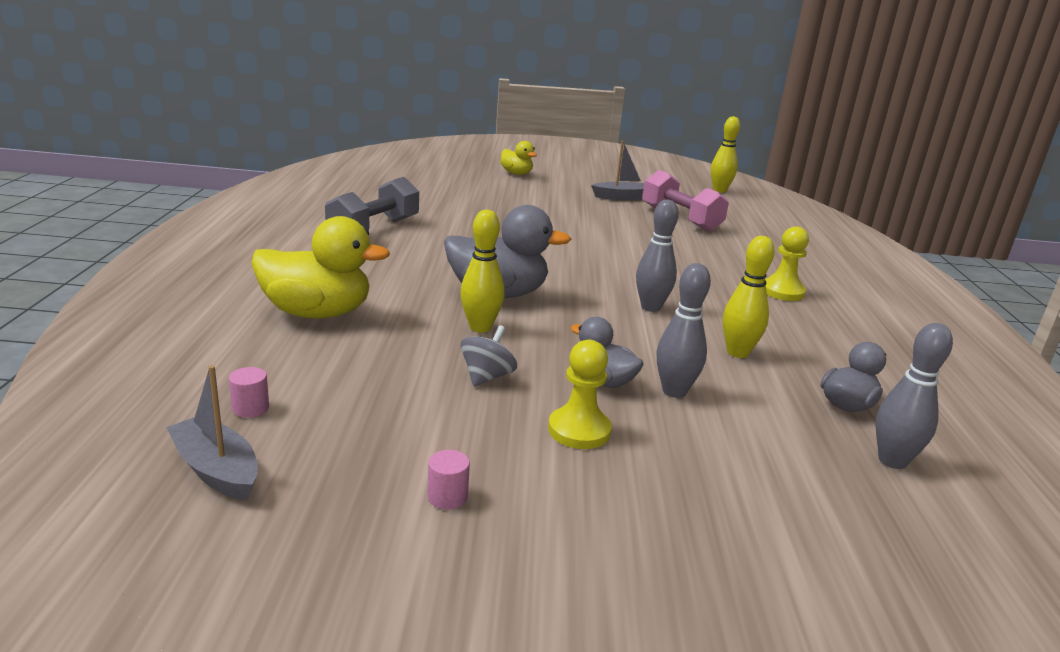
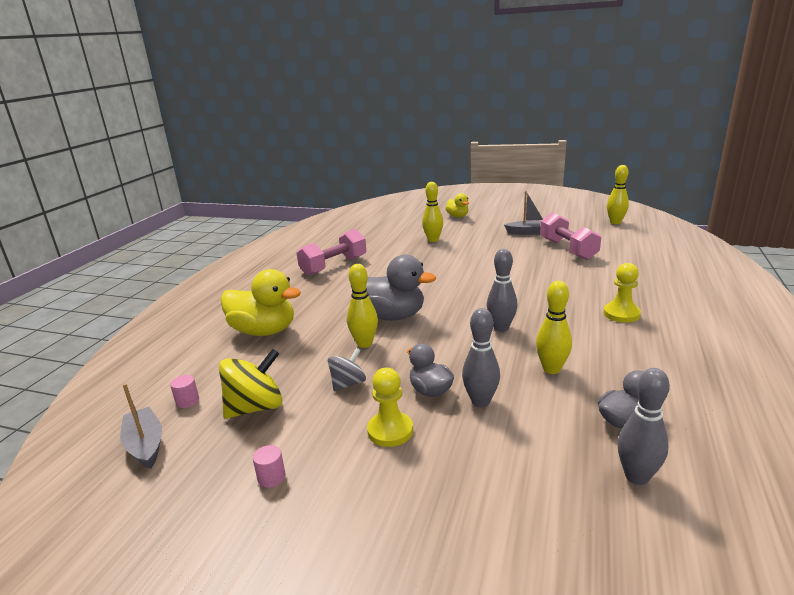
camera: 20 degrees right, 0 degrees up
grey dumbbell [325,177,419,231] -> pink dumbbell [297,229,366,276]
none -> yellow spinning top [219,349,283,419]
none -> yellow bowling pin [422,182,443,242]

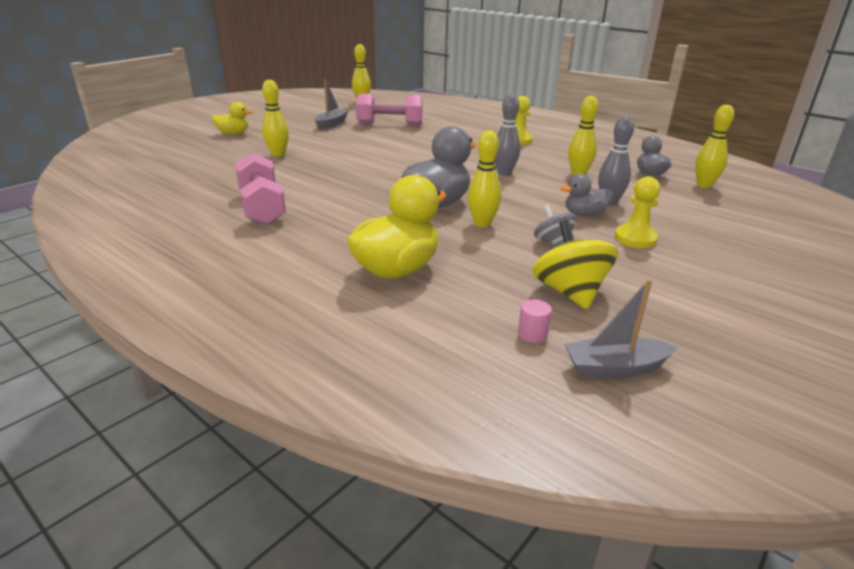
camera: 70 degrees left, 5 degrees up
pink cylinder [253,445,286,488] -> none
grey bowling pin [618,368,670,485] -> yellow bowling pin [695,105,734,188]

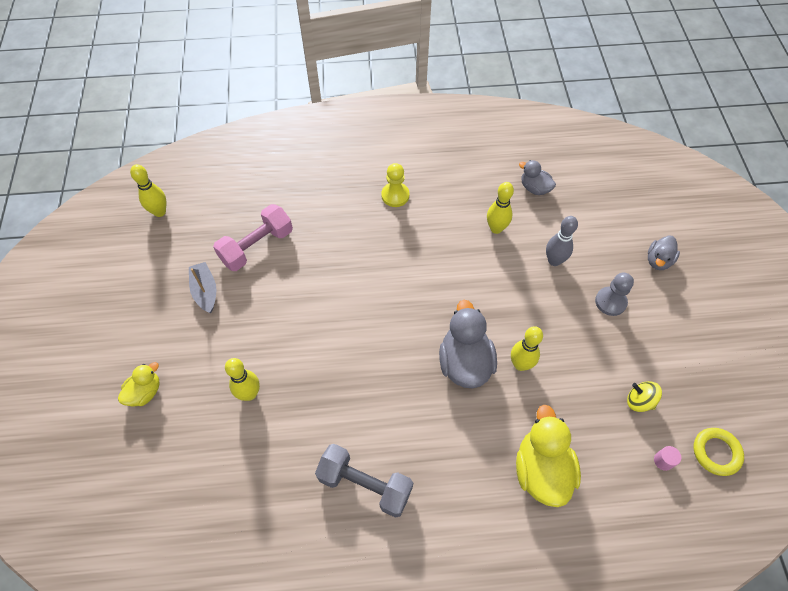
camera: 45 degrees left, 30 degrees up
pink dumbbell [235,153,286,225] -> grey dumbbell [315,444,413,518]
grey bowling pin [495,94,521,176] -> none
yellow spinning top [532,220,618,310] -> yellow spinning top [627,381,662,412], size x0.62
grey spinning top [534,204,576,246] -> none
grey duck [560,174,613,216] -> grey duck moved to [648,235,680,270]
grey boat [564,279,677,378] -> yellow ring [693,428,744,476]
yellow pawn [615,177,661,248] -> grey pawn [595,273,634,316]
yellow bowling pin [695,105,734,188] -> none

